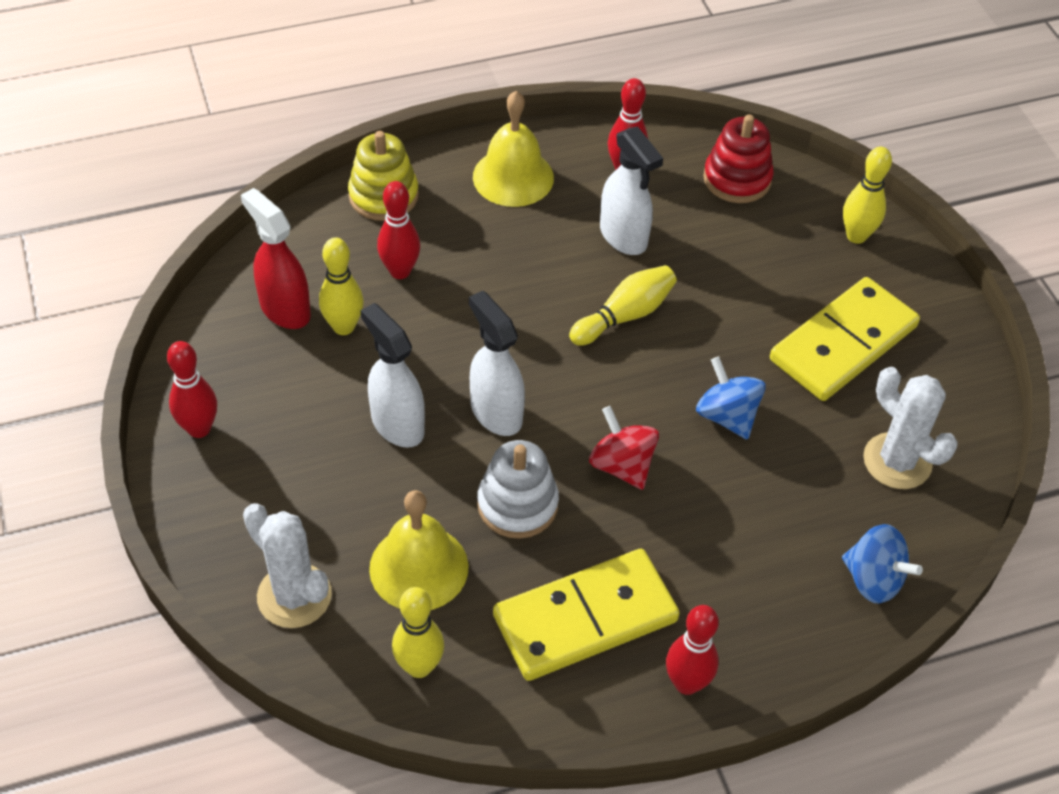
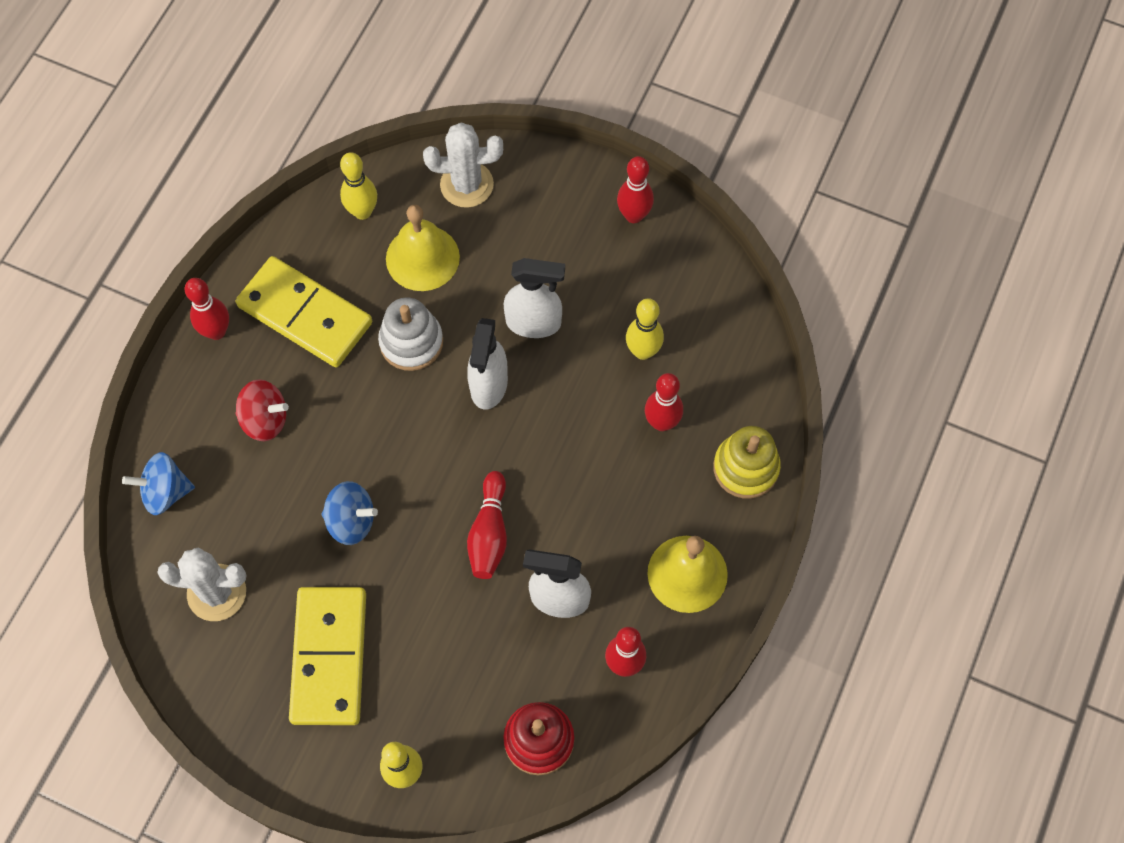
camera: 135 degrees right, 15 degrees up
red spray bottle [241,188,311,329] -> none
white spray bottle [469,291,525,436] -> white spray bottle turned 90 degrees clockwise [467,318,508,409]
yellow domino [493,549,680,681] -> yellow domino turned 75 degrees counterclockwise [236,256,372,367]
yellow bowling pin [569,265,677,346] -> red bowling pin [467,471,507,579]
red spinning top [589,406,659,490] -> red spinning top moved to [235,379,289,441]

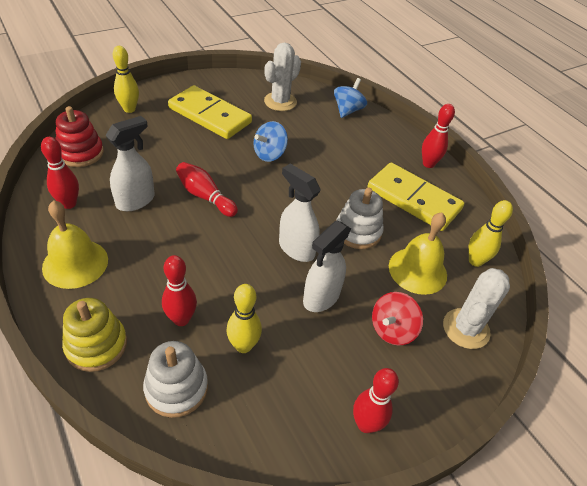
camera: 120 degrees right, 20 degrees down
red spinning top [235,379,289,441] -> red spinning top moved to [372,292,423,345]
yellow domino [236,256,372,367] -> yellow domino turned 60 degrees clockwise [367,163,464,231]
none -> white stacking toy [143,341,208,418]

